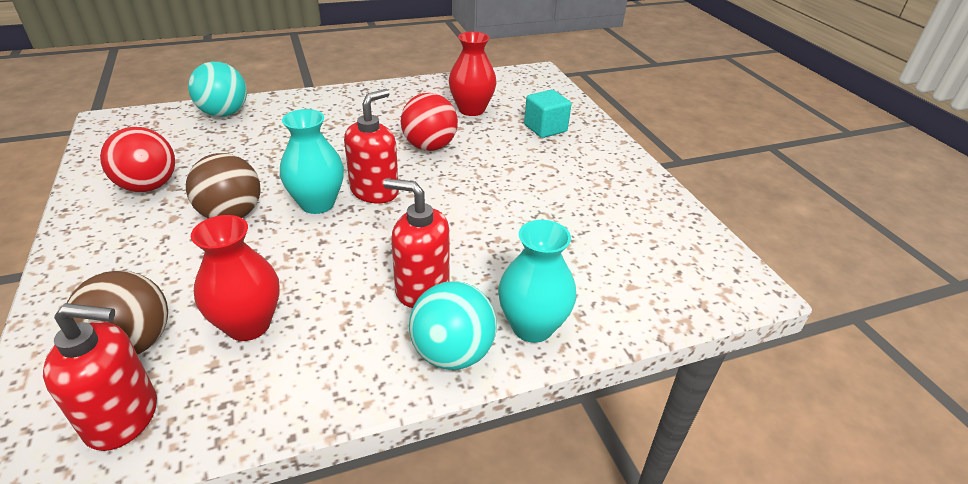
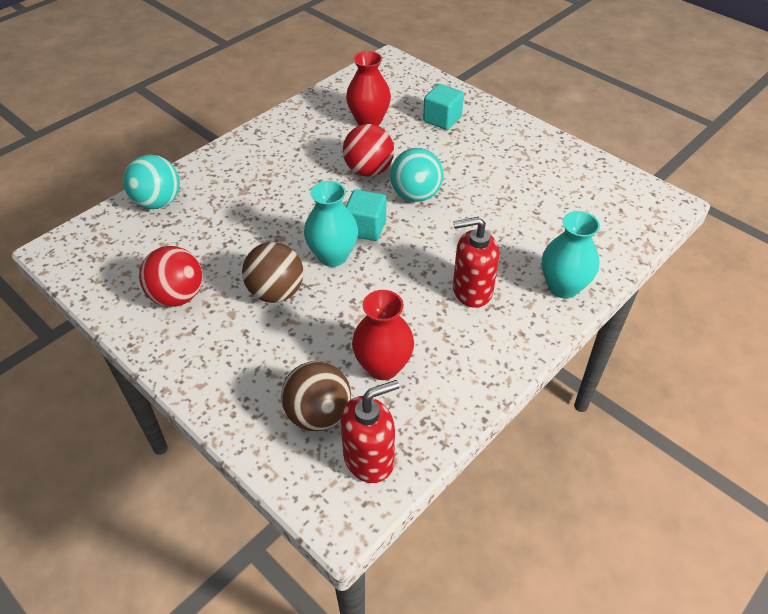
camera: 25 degrees left, 10 degrees up
red soap dispenser [344,89,399,203] -> turquoise cube [346,189,386,241]
turquoise ball [409,281,497,370] -> turquoise ball moved to [390,148,443,202]

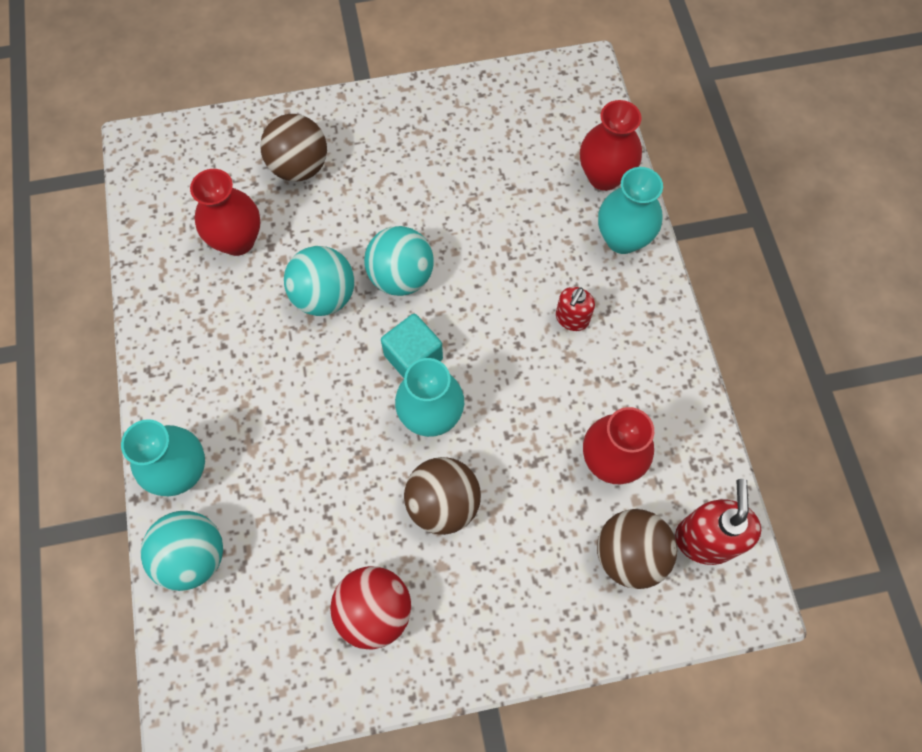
camera: 55 degrees left, 20 degrees up
red ball [343,124,394,177] -> turquoise ball [284,246,355,316]
turquoise cube [423,84,464,130] -> brown ball [260,114,327,182]
red soap dispenser [453,217,499,308] -> red soap dispenser [556,287,595,331], size x0.61
none -> turquoise vase [121,419,205,496]
none -> red vase [580,100,642,191]

